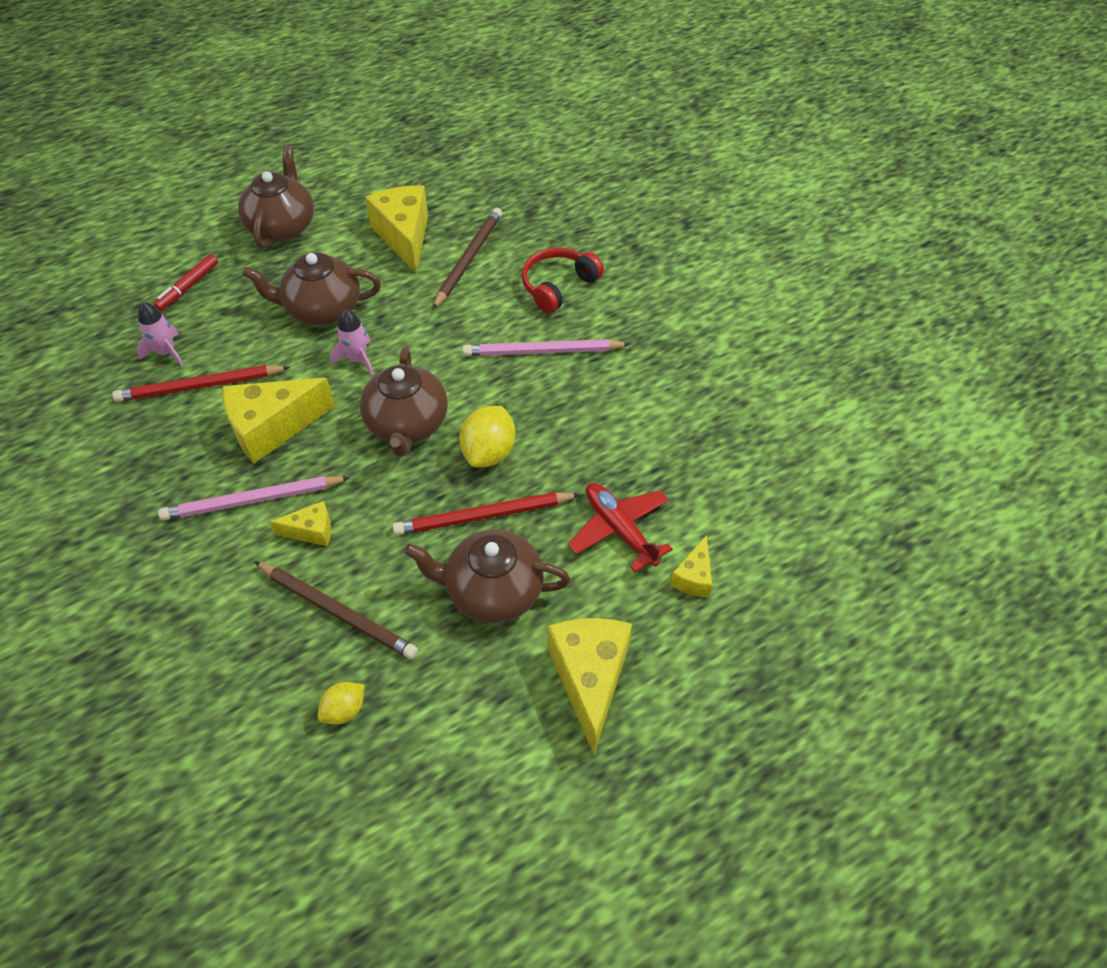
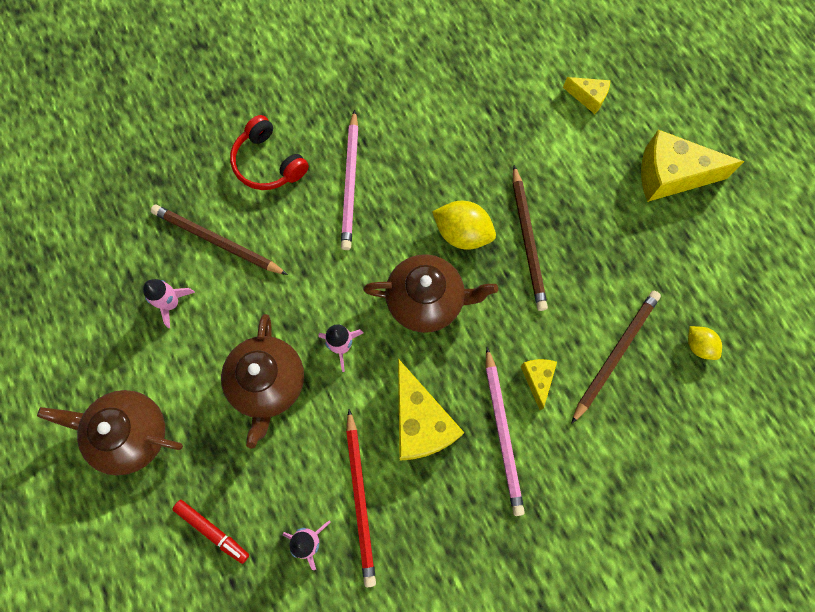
camera: 85 degrees left, 20 degrees up
yellow cheese [365,185,428,274] -> pink rocket [143,279,195,328]
red pencil [392,492,580,535] -> brown pencil [513,165,548,311]
brown teapot [404,530,570,623] -> none
red plane [568,483,673,572] -> none

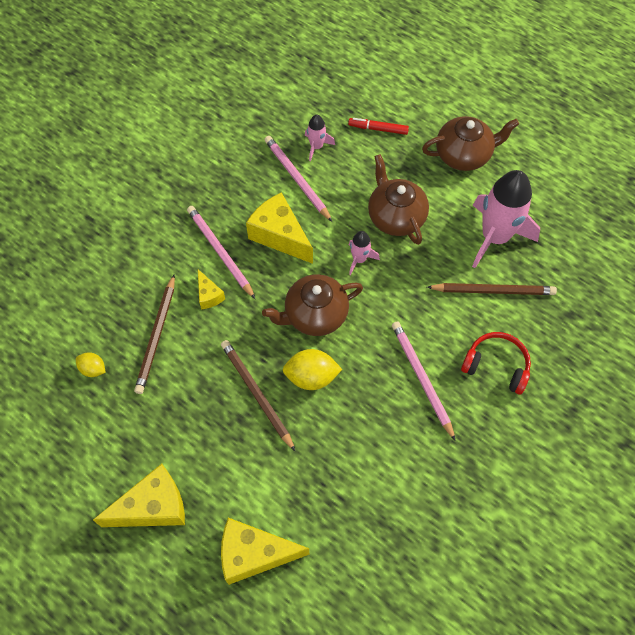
camera: 155 degrees right, 10 degrees down
pink rocket [143,279,195,328] -> pink rocket [472,170,540,268], size x2.14
red pencil [346,409,376,587] -> pink pencil [264,136,332,222]
yellow cheese [563,77,610,114] -> yellow cheese [221,518,309,585], size x1.95

